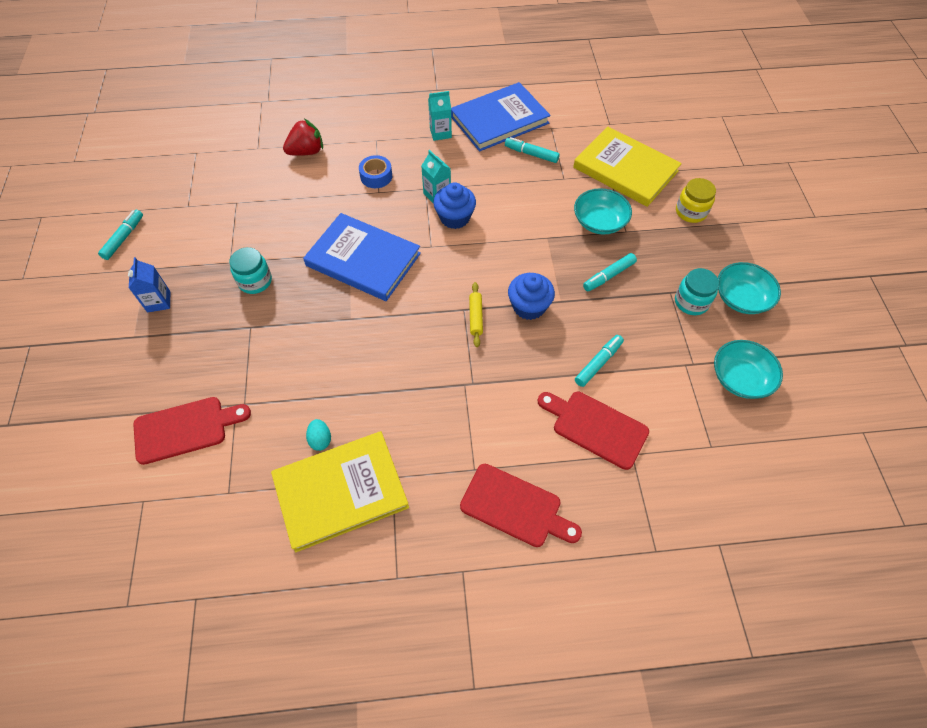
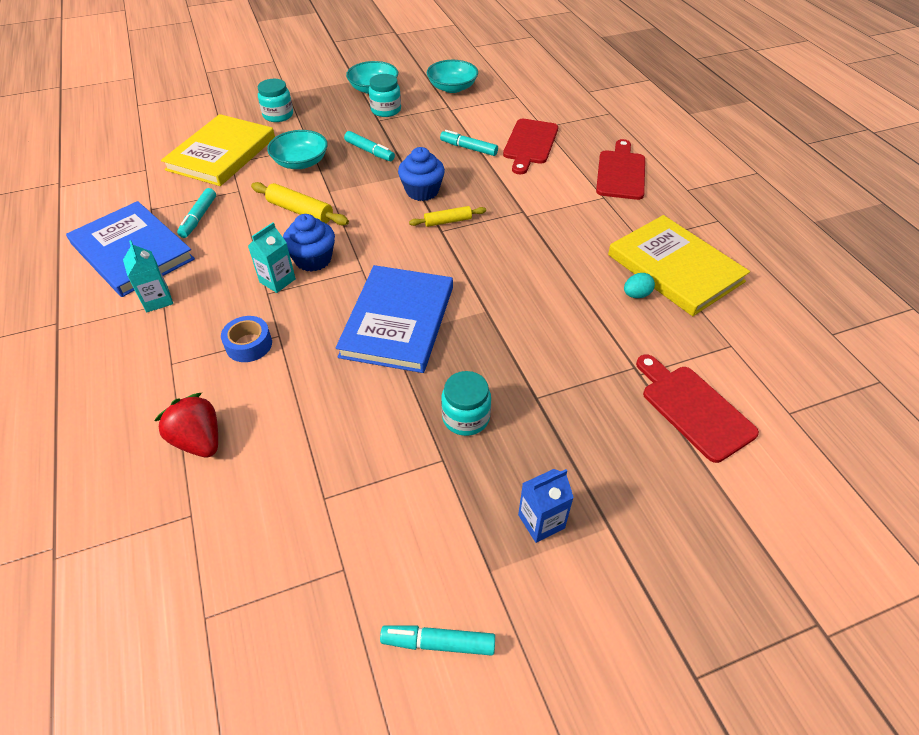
camera: 105 degrees left, 10 degrees down
yellow jar [676,178,716,223] -> turquoise jar [258,79,293,122]
none -> yellow rolling pin [251,182,349,226]

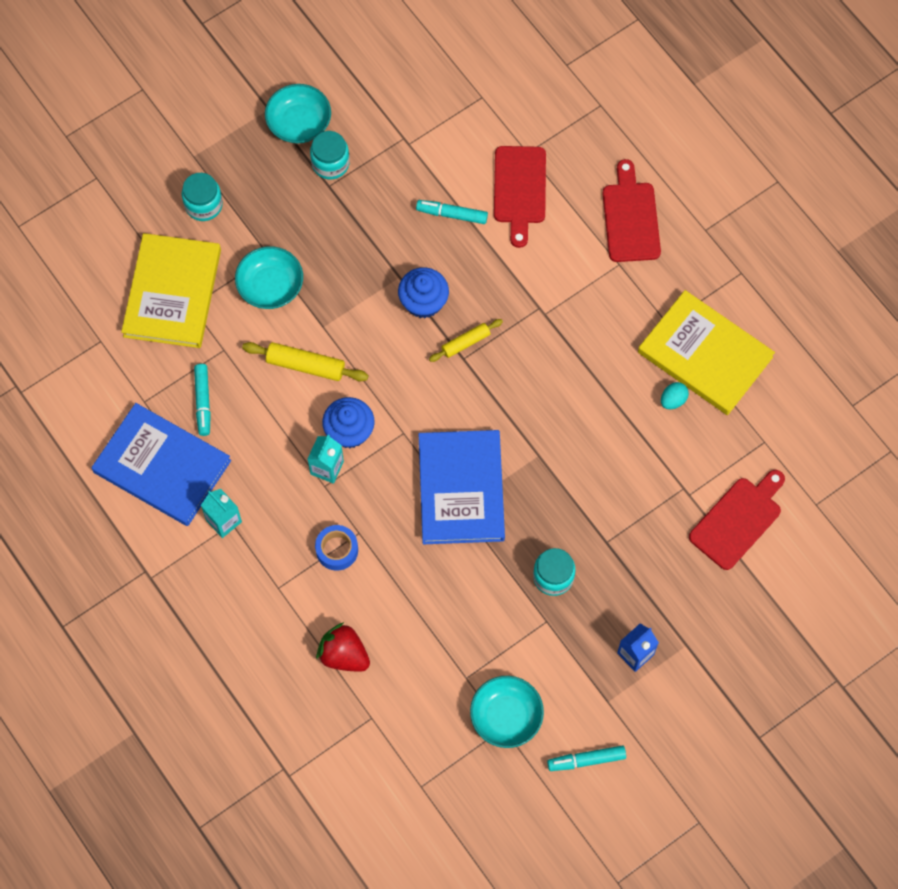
camera: 15 degrees left, 20 degrees up
turquoise marker [344,131,395,161] -> none
turquoise bowl [427,60,478,93] -> turquoise bowl moved to [470,676,544,748]
red cutting board [636,355,759,463] -> red cutting board turned 90 degrees clockwise [689,470,785,570]

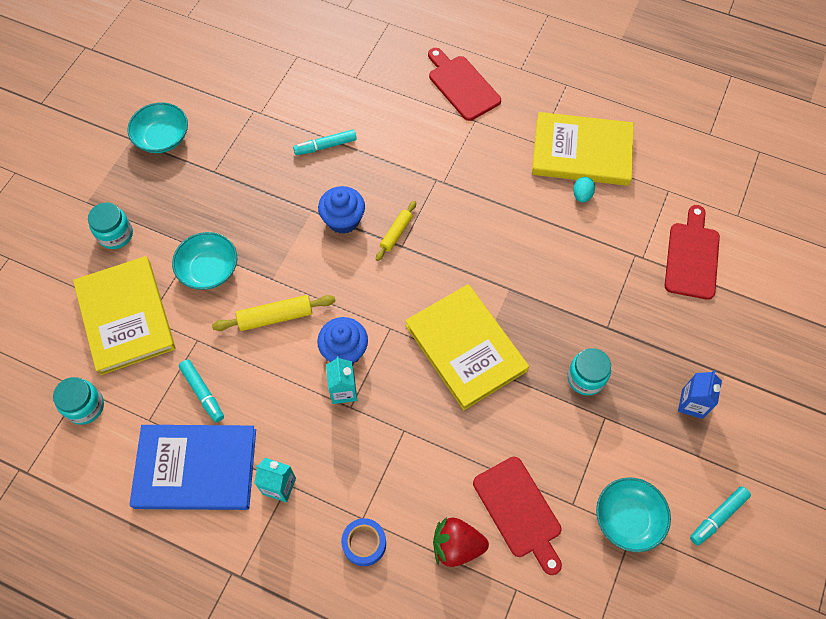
camera: 30 degrees left, 5 degrees down
turquoise jar [310,131,350,179] -> turquoise jar moved to [53,377,104,425]
blue tape [315,525,358,571] -> blue tape moved to [341,518,386,566]
blue book [419,430,505,544] -> yellow book [405,284,529,410]
red cutting board [494,146,546,248] -> red cutting board moved to [473,457,562,575]

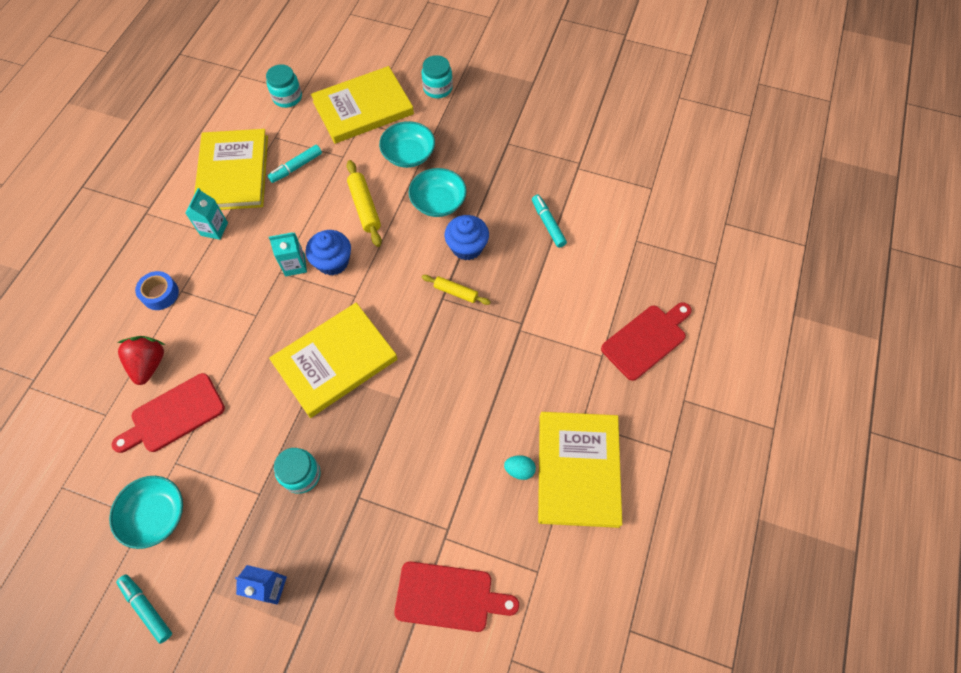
camera: 85 degrees right, 0 degrees up
turquoise bowl [127,102,188,153] -> turquoise bowl moved to [409,168,467,217]
blue book [129,425,256,510] -> yellow book [194,129,268,210]

